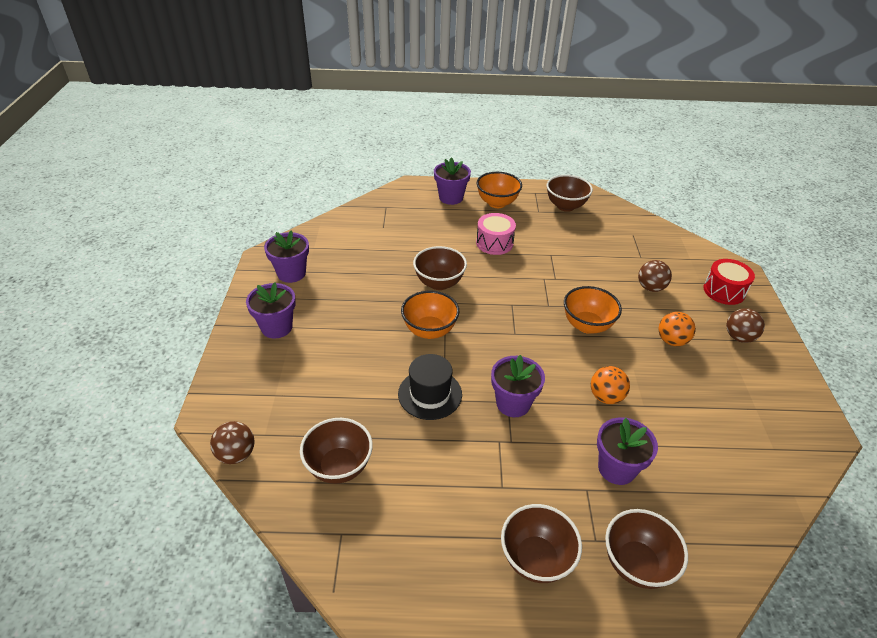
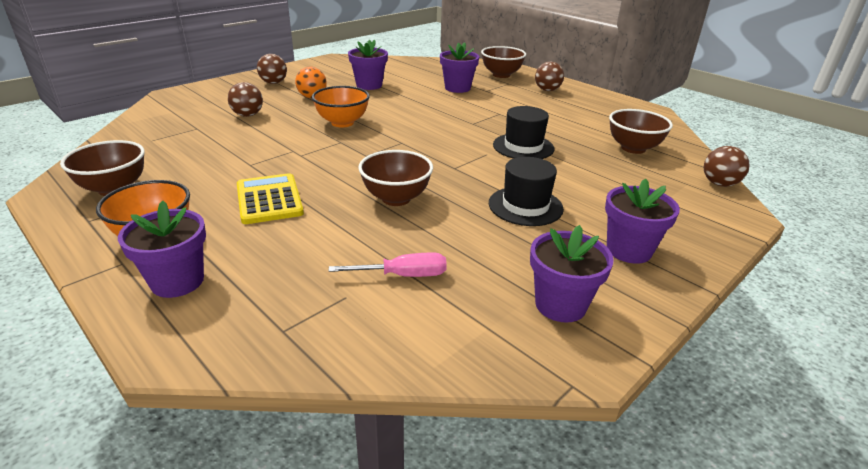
camera: 135 degrees left, 10 degrees down
orange bowl [401,291,459,339] -> none
pink drum [476,213,516,255] -> yellow calculator [237,173,304,224]
purple flower pot [491,355,545,417] -> purple flower pot moved to [348,40,388,90]
brown bowl [501,504,582,583] -> brown ball [535,62,564,91]
orange ball [591,366,630,404] -> none
red drum [704,259,755,305] -> none
none -> pink screwdriver [329,253,447,277]
none -> black hat [489,157,564,226]

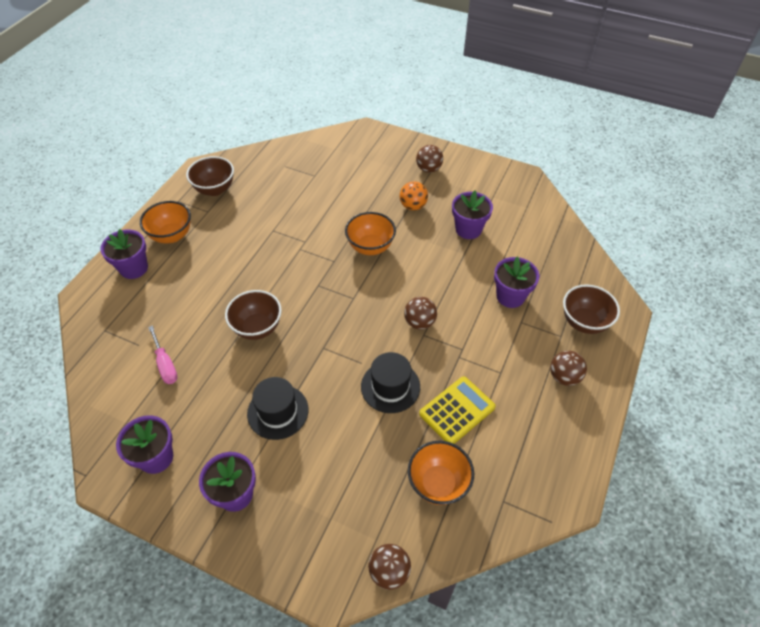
camera: 70 degrees right, 20 degrees up
brown ball [228,82,263,117] -> brown ball moved to [404,297,437,330]
yellow calculator [237,173,304,224] -> yellow calculator moved to [419,376,495,444]
brown bowl [609,109,673,154] -> orange bowl [408,441,474,505]

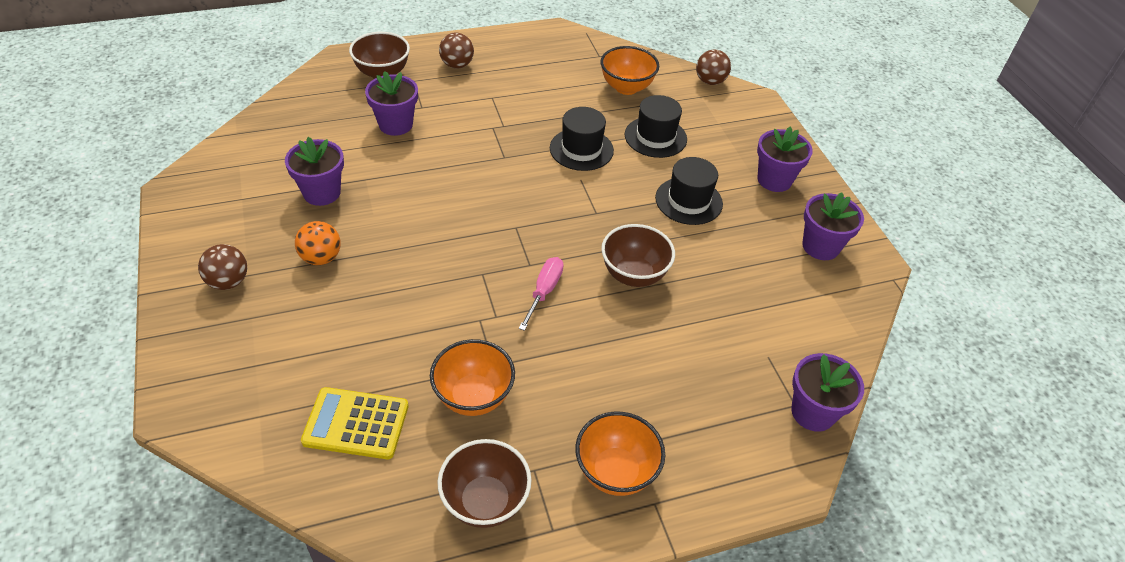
camera: 135 degrees left, 5 degrees down
purple flower pot [100,229,148,279] -> purple flower pot moved to [791,353,864,432]
pink screwdriver [148,325,178,384] -> pink screwdriver moved to [519,257,564,331]
orange bowl [345,212,396,255] -> orange bowl moved to [430,339,515,416]
brown ball [404,297,437,330] -> none
yellow calculator [419,376,495,444] -> yellow calculator moved to [301,387,409,459]
none -> black hat [625,95,687,158]

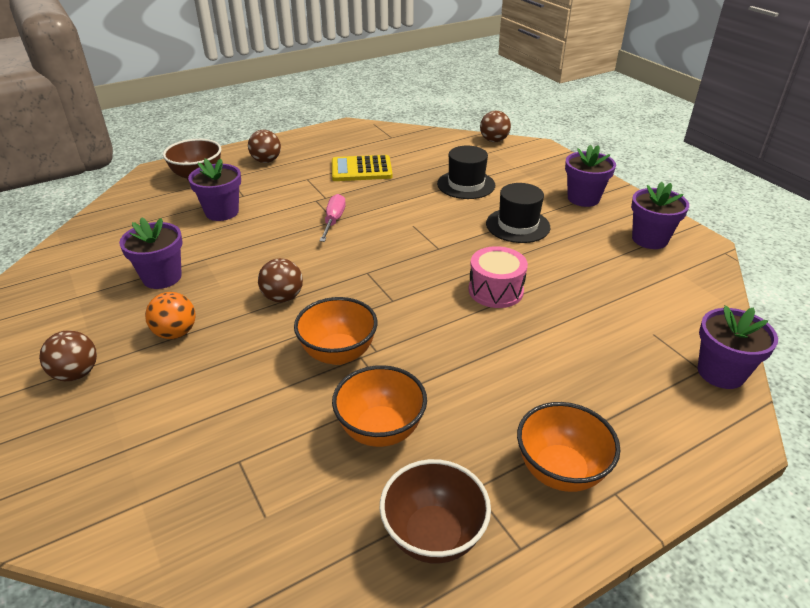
camera: 10 degrees left, 10 degrees down
yellow calculator [301,387,409,459] -> yellow calculator moved to [332,155,393,181]
pink screwdriver [519,257,564,331] -> pink screwdriver moved to [319,194,346,242]
black hat [550,107,614,171] -> none
orange bowl [600,46,659,95] -> orange bowl moved to [294,297,377,365]
brown bowl [601,224,675,287] -> pink drum [469,246,528,308]
none -> brown ball [258,258,303,303]

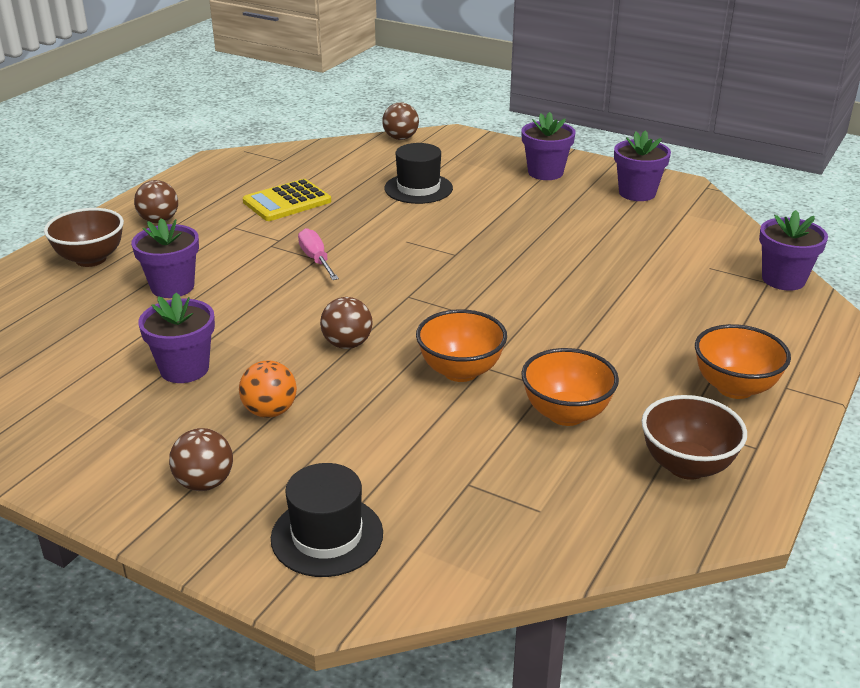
camera: 30 degrees left, 5 degrees down
pink drum [469,246,528,308] -> none
black hat [486,183,550,243] -> black hat moved to [271,463,383,577]

